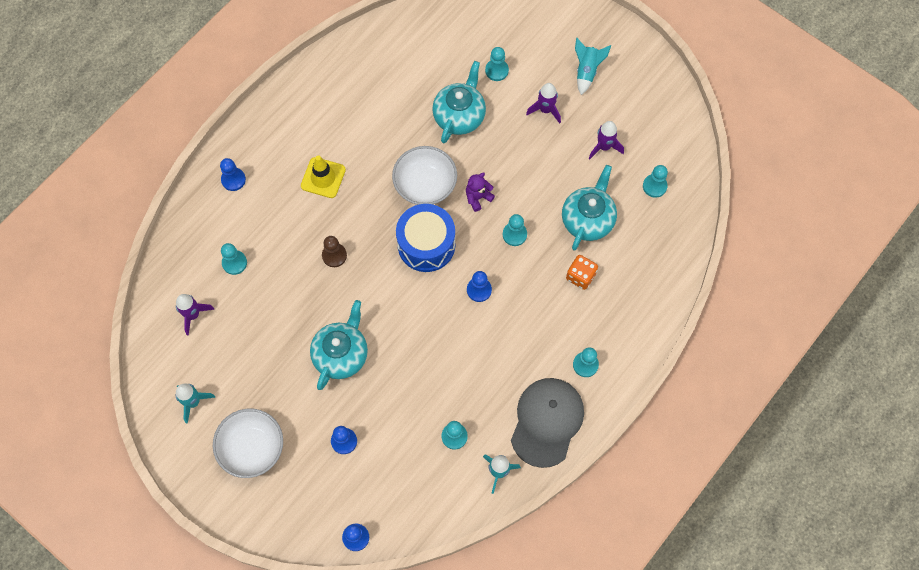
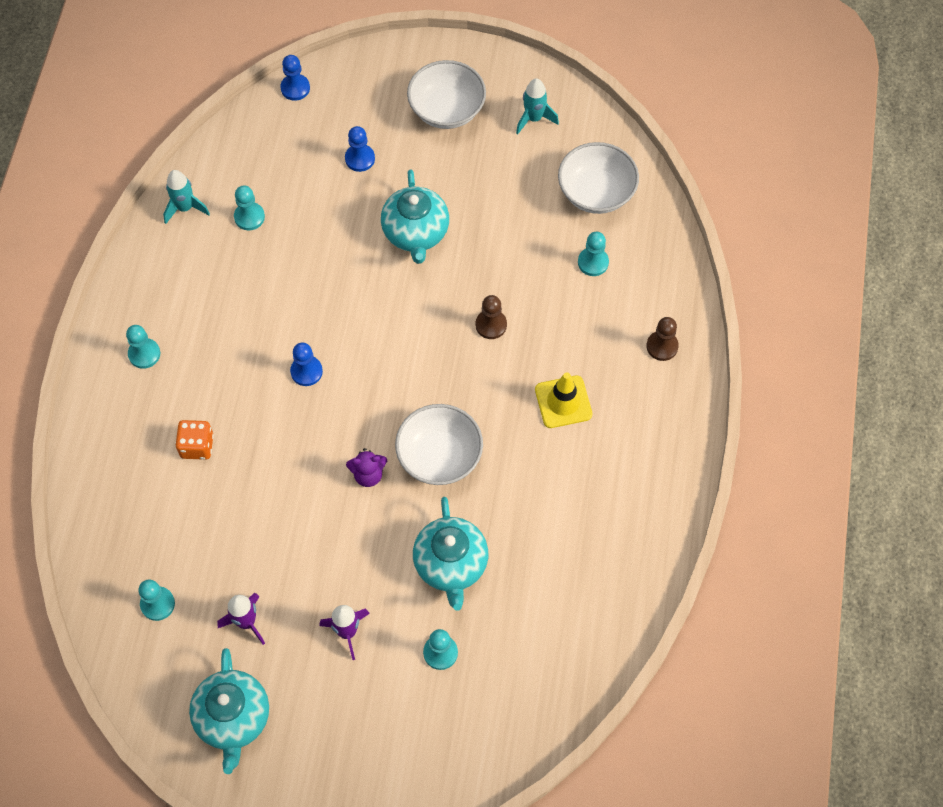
camera: 150 degrees right, 5 degrees down
purple rocket [176,294,214,336] -> white bowl [558,142,639,214]
blue pawn [220,158,246,191] -> brown pawn [646,317,679,361]
blue drum [396,204,455,272] -> none
purple teddy bear [466,173,495,212] -> purple teddy bear turned 60 degrees clockwise [346,448,387,487]
turquoise pawn [503,214,527,246] -> none
grey cap [511,378,584,468] -> none
turquoise teapot [562,165,617,251] -> turquoise teapot moved to [189,648,269,774]
turquoise rocket [575,38,611,95] -> none

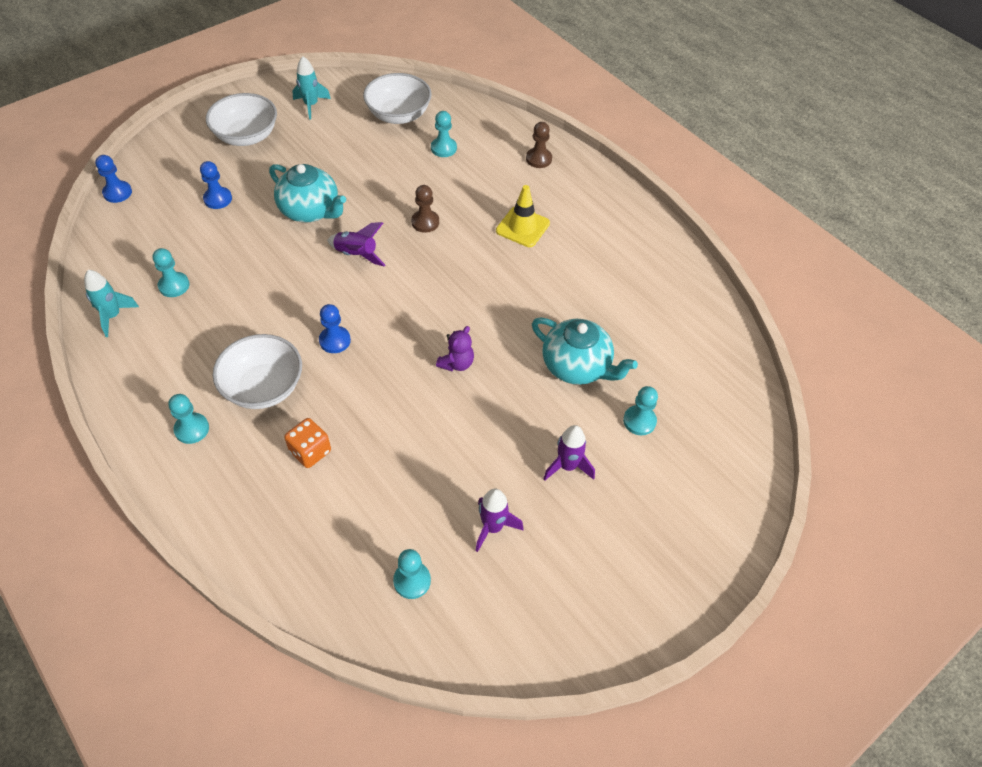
camera: 50 degrees left, 10 degrees down
turquoise teapot [189,648,269,774] -> none
white bowl [395,404,483,485] -> white bowl moved to [213,334,302,409]
none -> purple rocket [327,222,385,267]

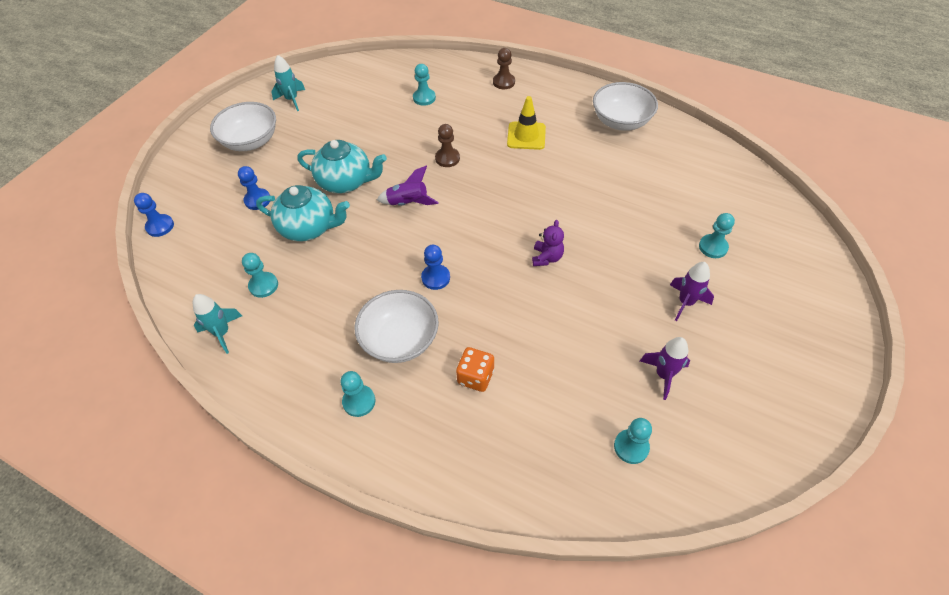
camera: 20 degrees left, 0 degrees up
white bowl [363,73,432,124] -> white bowl moved to [593,82,658,131]
turquoise teapot [532,317,638,385] -> turquoise teapot moved to [256,185,350,242]

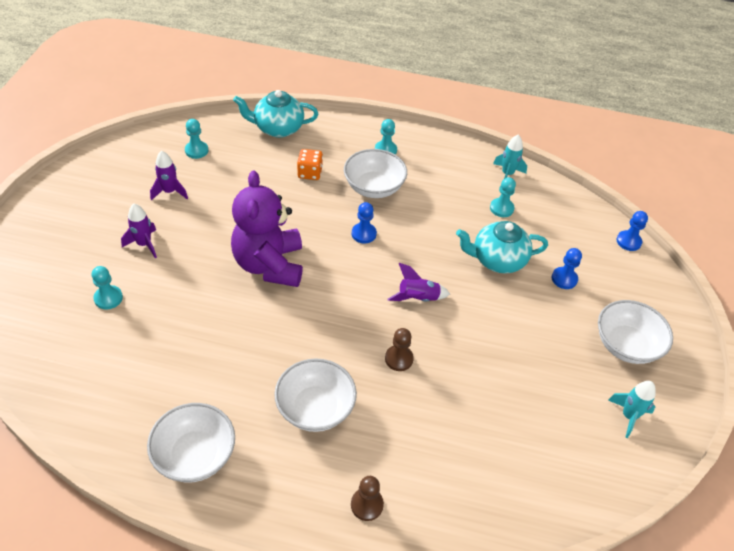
camera: 160 degrees right, 5 degrees down
turquoise teapot [297,140,387,194] -> turquoise teapot moved to [233,90,318,138]
turquoise pawn [413,64,436,106] -> none
yellow traffic cone [507,96,546,150] -> white bowl [274,359,357,432]
purple teddy bear [532,220,564,266] -> purple teddy bear [231,170,303,287], size x2.45

